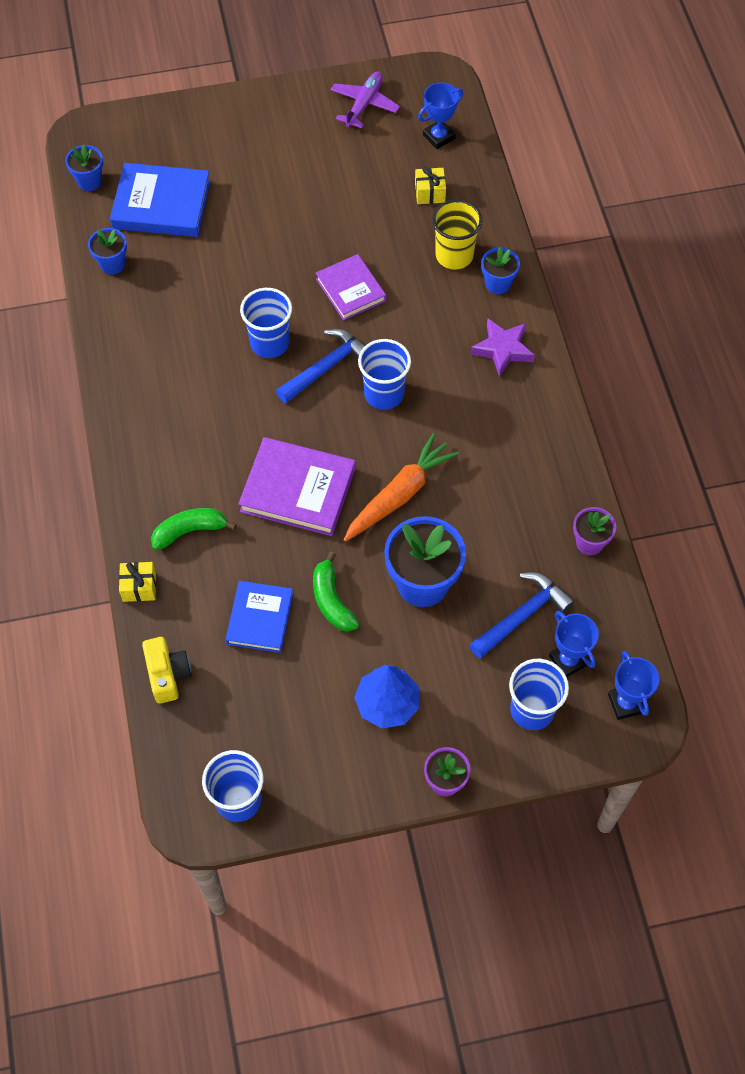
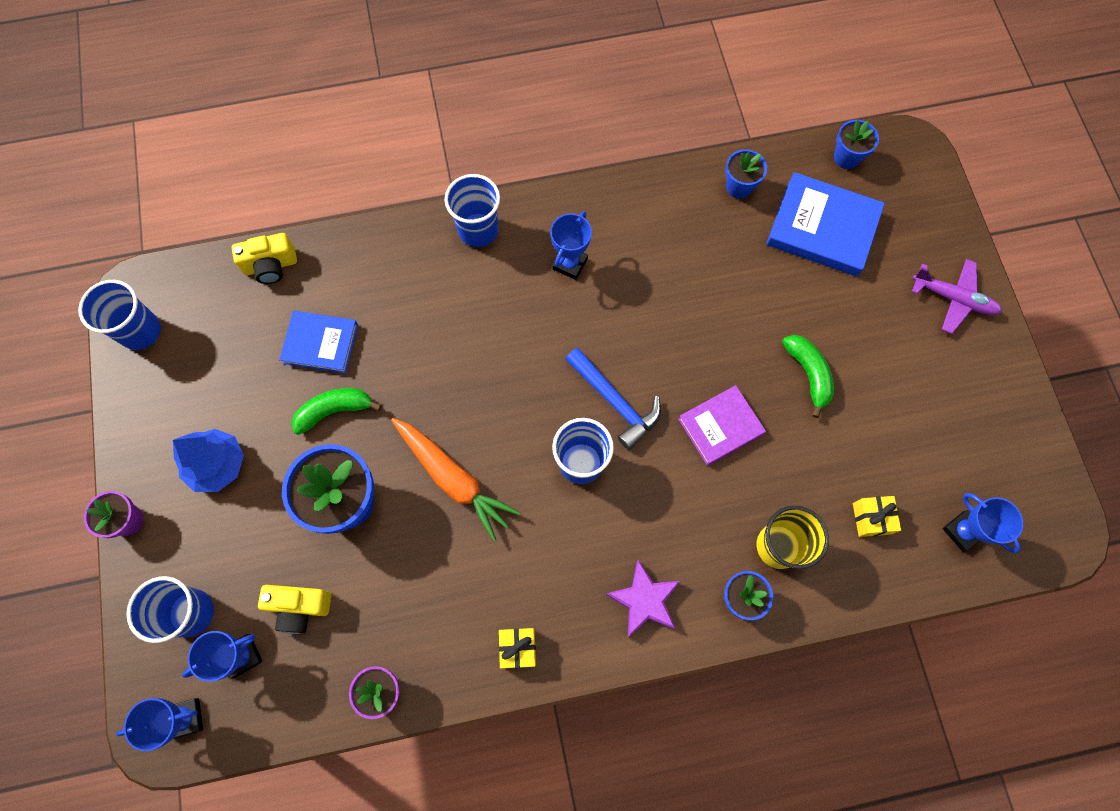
camera: 90 degrees right, 10 degrees up
blue book [110,163,210,237] -> blue book turned 75 degrees counterclockwise [766,172,885,277]
yellow gift [119,562,156,602] -> yellow gift moved to [499,628,536,668]
green banana [151,508,237,551] -> green banana moved to [782,335,834,418]
purple book [238,437,356,536] -> none
blue cup [240,288,292,358] -> blue cup moved to [444,174,500,247]
purple plane [330,71,400,128] -> purple plane moved to [912,259,1002,334]
blue hammer [469,572,575,658] -> yellow camera [258,585,331,634]
none -> blue trophy [550,211,592,280]

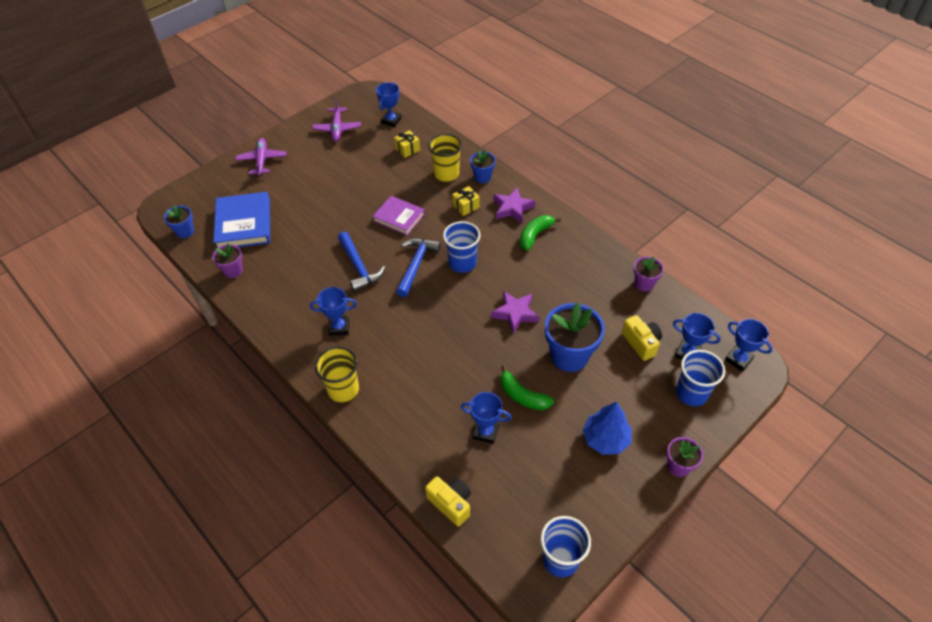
camera: 120 degrees left, 20 degrees down
blue book [279,311,358,374] -> blue trophy [461,392,512,444]
orange carrot [391,418,520,541] -> purple star [491,291,539,334]
blue cup [444,174,500,247] -> yellow cup [315,346,359,402]
yellow gift [499,628,536,668] -> yellow gift moved to [452,186,480,216]
blue flower pot [725,149,767,199] -> purple flower pot [212,243,243,278]
green banana [782,335,834,418] -> green banana moved to [520,215,561,251]
none -> purple plane [312,99,361,142]
none -> blue hammer [338,232,385,292]

